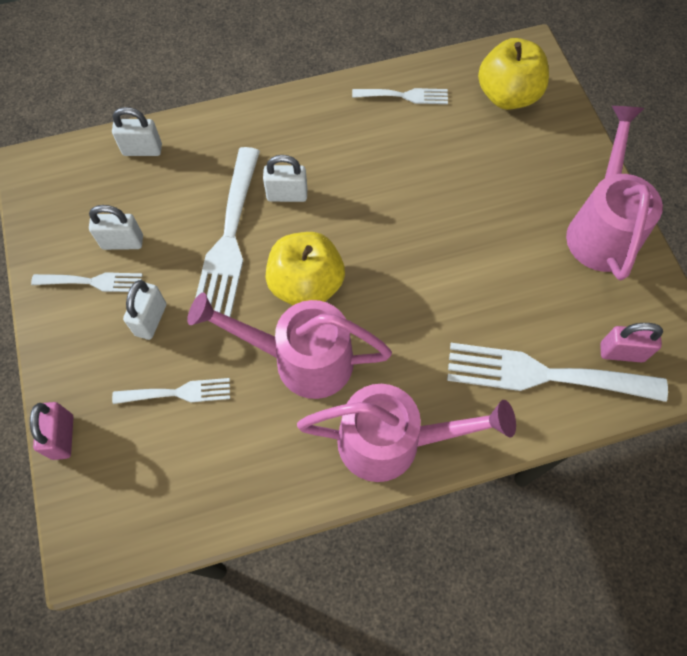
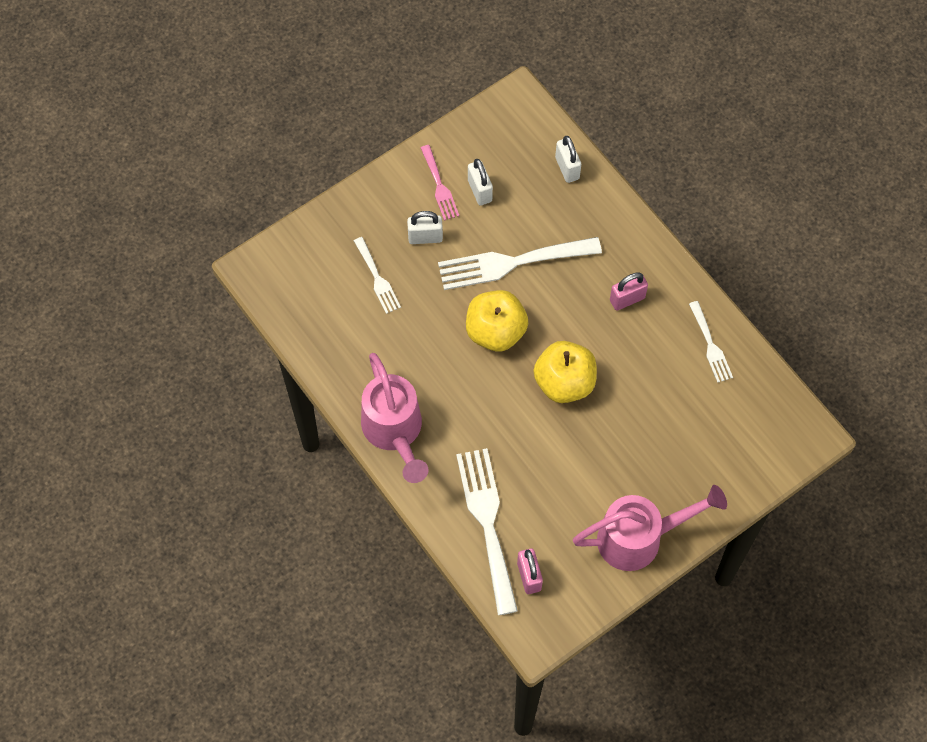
camera: 70 degrees right, 0 degrees up
pink padlock [30,402,73,460] -> pink padlock moved to [610,272,648,311]
white fork [31,272,143,292] -> pink fork [421,145,459,221]
pink watering can [187,292,392,399] -> none
white padlock [263,155,307,202] -> none
yellow apple [478,38,549,110] -> yellow apple moved to [534,341,597,403]

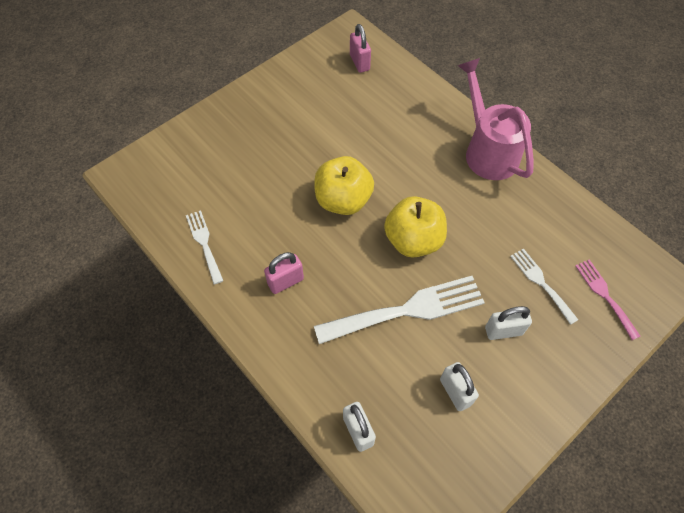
camera: 175 degrees right, 5 degrees down
pink fork [421,145,459,221] -> pink fork moved to [575,259,641,340]
white fork [456,448,518,615] -> none
pink watering can [573,485,727,571] -> none

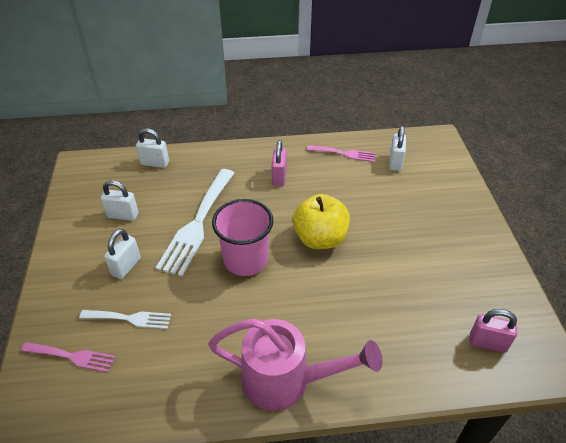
camera: 125 degrees right, 15 degrees down
white fork [186,210,223,284] -> pink fork [307,145,375,162]
yellow apple [384,196,447,258] -> pink cup [212,199,274,276]
none -> white padlock [389,126,406,171]

